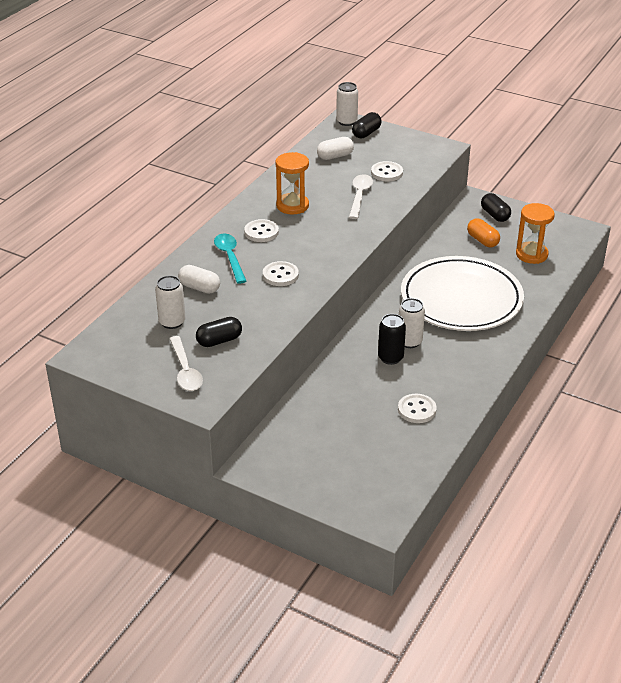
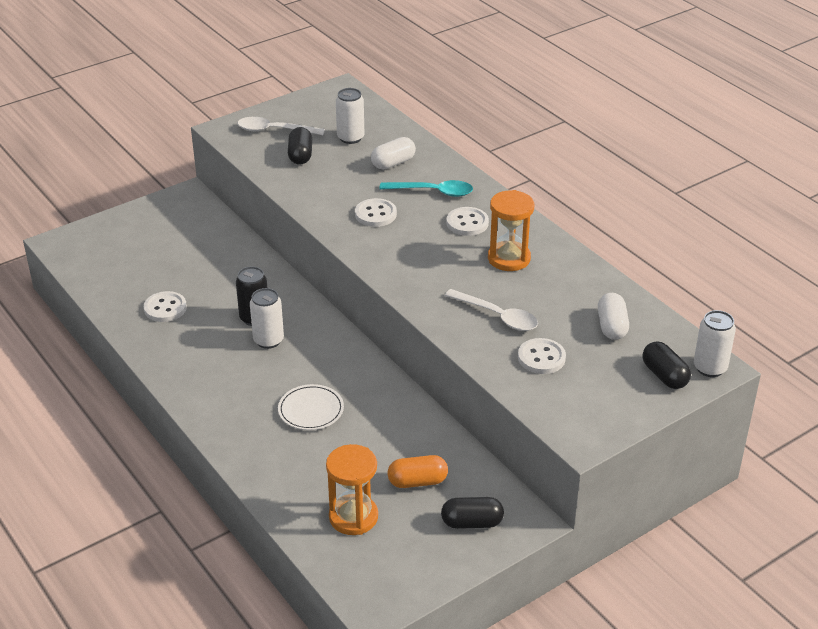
camera: 115 degrees right, 0 degrees up
white plate [401,256,524,331] -> white plate [278,384,344,430], size x0.40

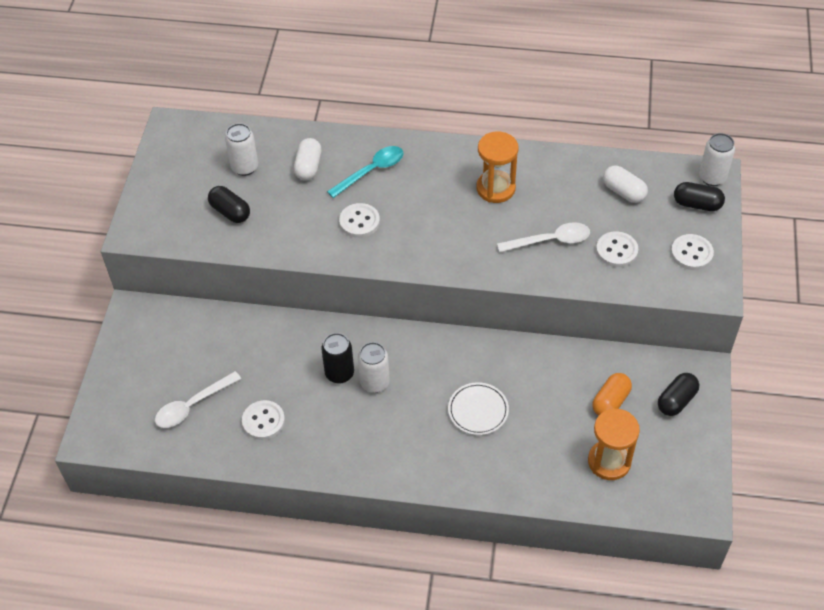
camera: 45 degrees left, 15 degrees up
white spoon [238,117,325,135] -> white spoon moved to [155,371,241,428]
white button [446,207,489,236] -> white button moved to [671,234,714,270]

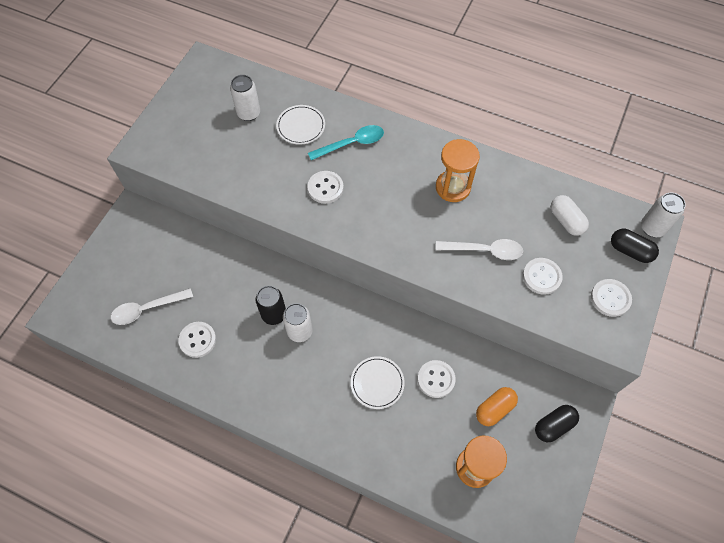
camera: 15 degrees right, 10 degrees up
black capsule [208,186,250,223] -> none
white capsule [294,138,322,181] -> white plate [276,105,325,145]
none -> white button [418,360,456,398]

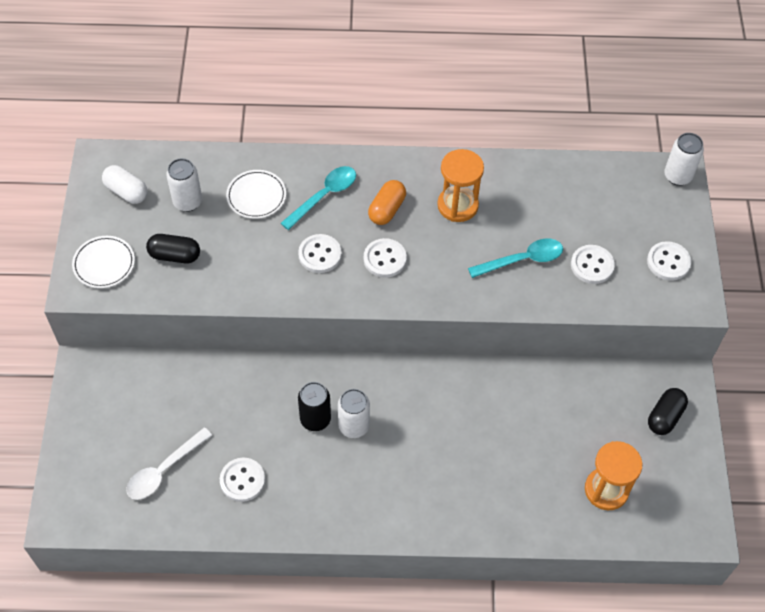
camera: 25 degrees left, 5 degrees down
white plate [351,356,405,409] -> white plate moved to [72,236,135,288]
white button [418,360,456,398] -> white button moved to [364,238,407,278]
white spoon [436,239,523,260] -> turquoise spoon [468,238,563,278]
orange capsule [476,387,518,426] -> orange capsule moved to [368,180,406,225]
white capsule [551,195,589,236] -> white capsule moved to [102,165,148,204]
black capsule [611,229,659,263] -> black capsule moved to [146,234,200,264]

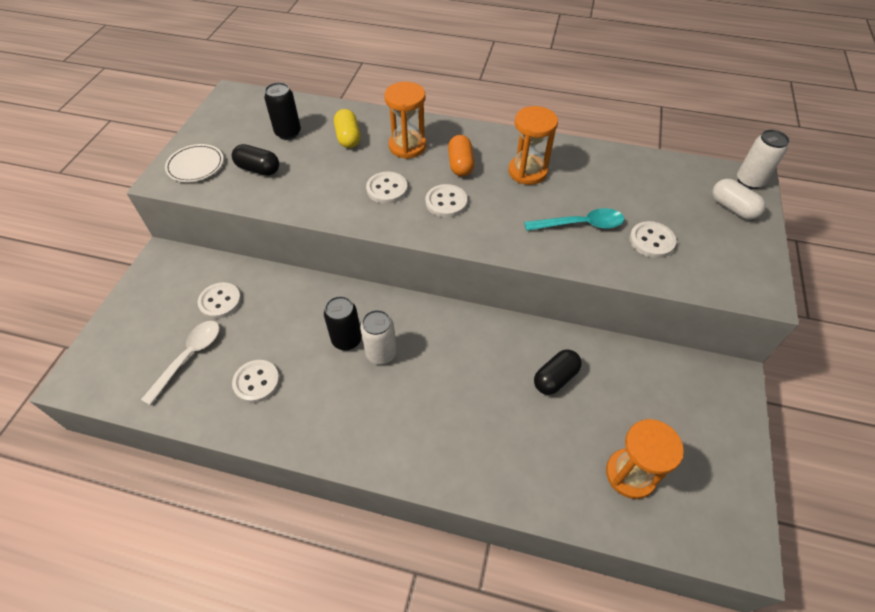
camera: 15 degrees right, 5 degrees down
white capsule [102,165,148,204] -> white capsule moved to [712,179,766,220]
white spoon [126,427,212,500] -> white spoon turned 150 degrees clockwise [141,321,219,405]
white can [166,158,202,212] -> black can [264,82,301,140]
white plate [226,170,286,219] -> yellow capsule [334,109,360,148]
turquoise spoon [281,166,356,230] -> orange hourglass [384,82,426,159]
orange capsule [368,180,406,225] -> orange capsule turned 45 degrees counterclockwise [448,135,475,177]
white button [647,241,691,281] -> white button moved to [198,282,241,319]
black capsule [648,388,688,435] -> black capsule moved to [534,349,582,395]

